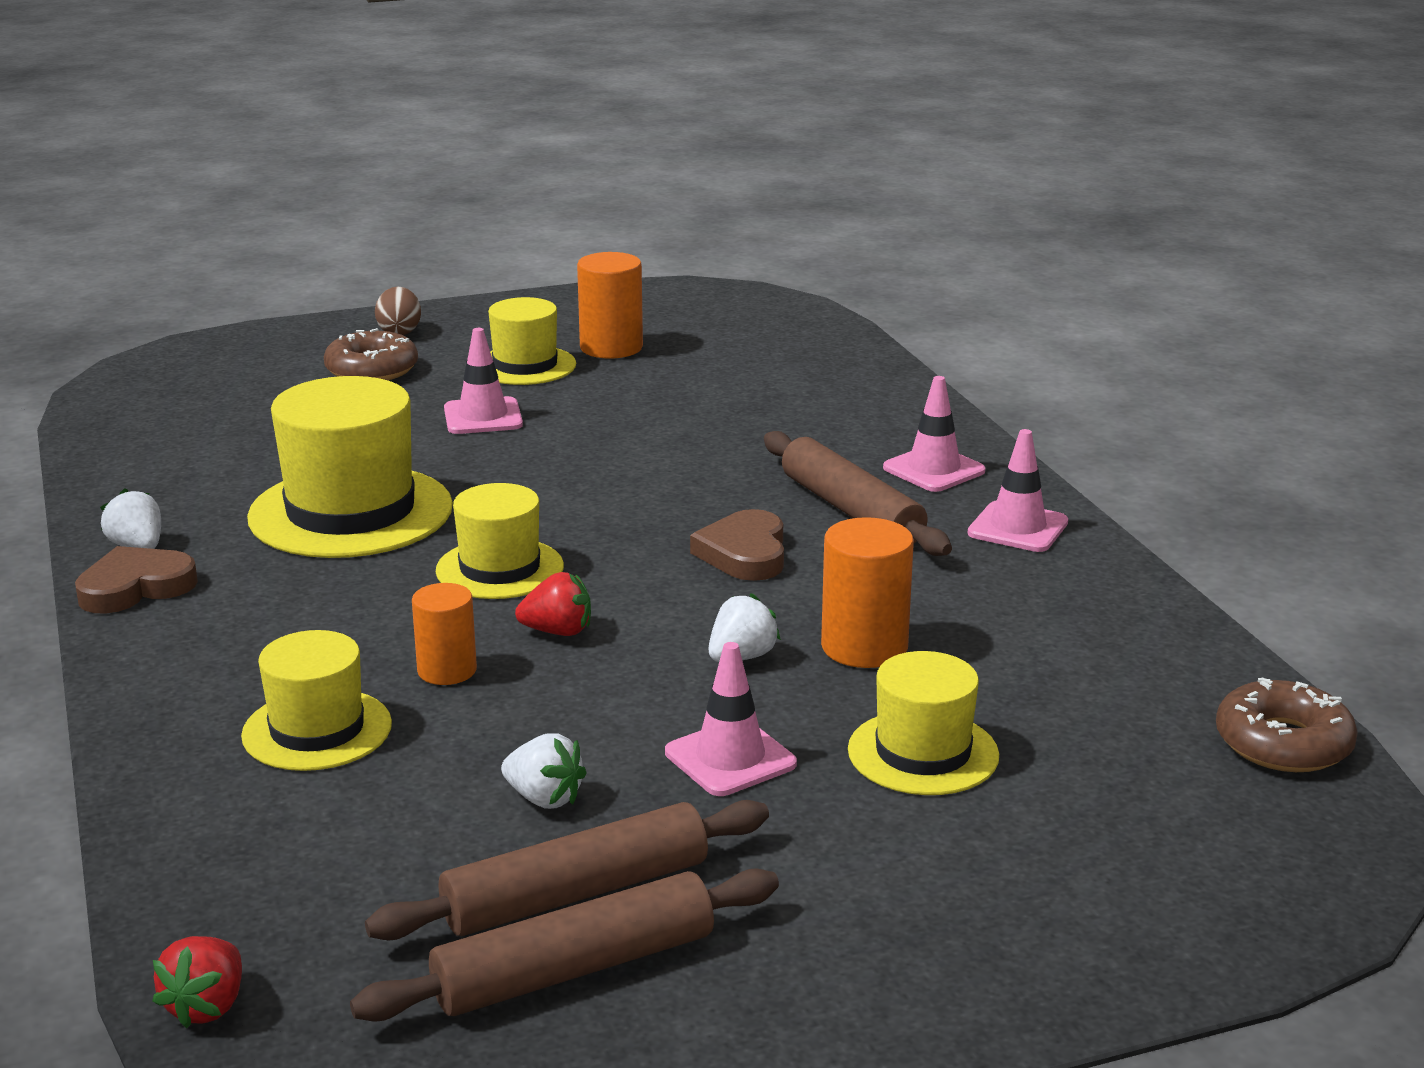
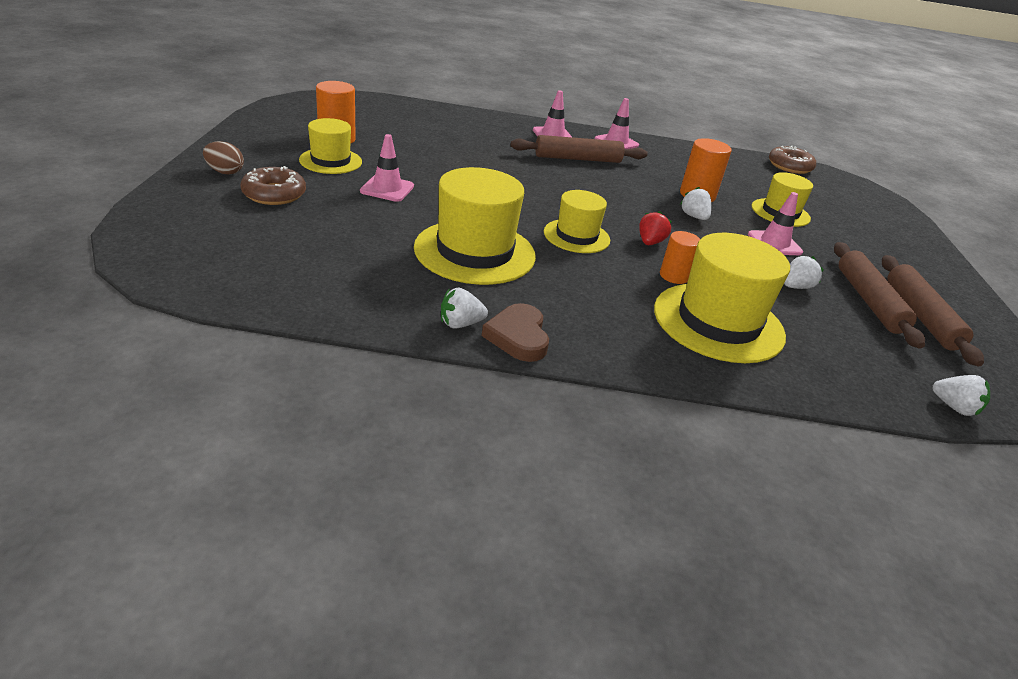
camera: 70 degrees left, 10 degrees up
red strawberry [152,936,242,1029] -> white strawberry [932,375,990,416]
yellow hat [241,630,392,771] -> yellow hat [654,233,790,363], size x1.68
brown heart [690,509,784,581] -> none

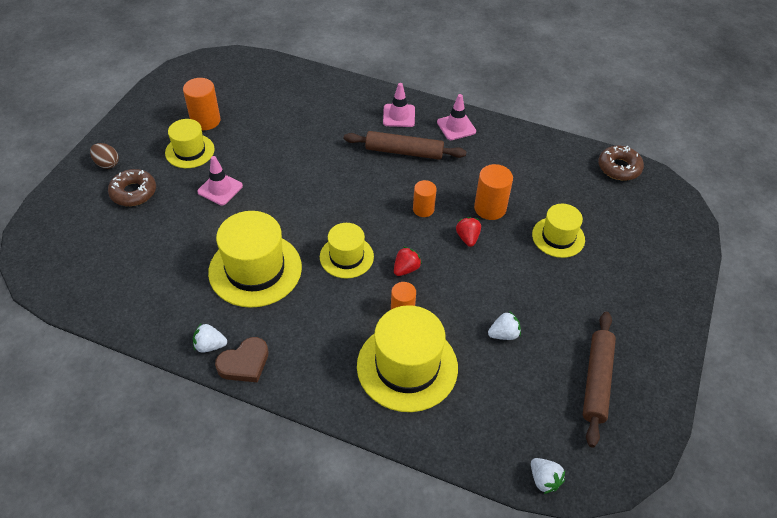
camera: 20 degrees right, 15 degrees up
brown heart [482,303,549,362] -> brown heart turned 135 degrees counterclockwise [215,337,269,383]
white strawberry [680,187,711,220] -> red strawberry [456,217,481,247]
pink traffic cone [748,192,803,255] -> none
brown rolling pin [834,242,925,349] -> none
none -> orange cylinder [413,180,437,217]

